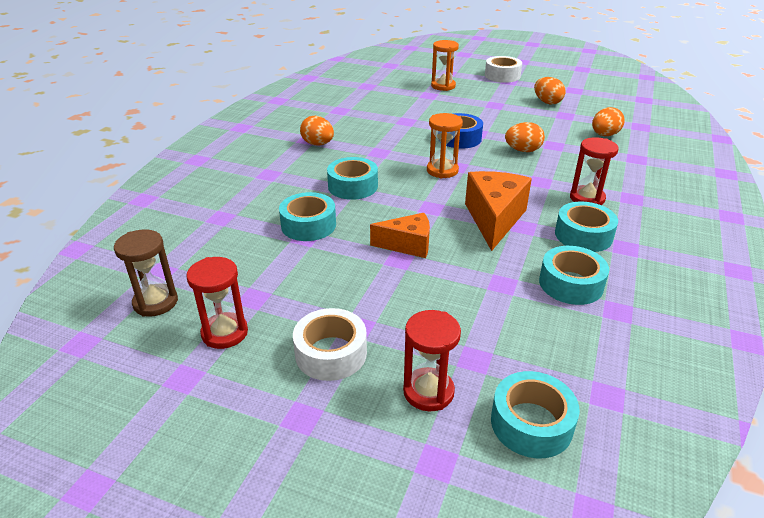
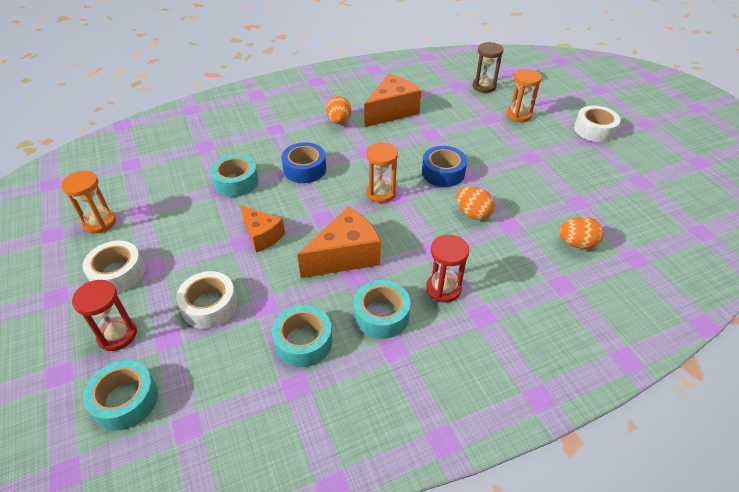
camera: 45 degrees right, 10 degrees up
brown hourglass [114,229,178,317] -> brown hourglass moved to [472,42,503,93]
red hourglass [187,257,248,349] -> orange hourglass [61,171,116,234]
turquoise tape [327,157,378,200] -> blue tape [282,142,326,183]
orange egg [534,77,565,105] -> none
none -> white tape [176,271,237,329]
none -> orange cheese [364,74,421,127]

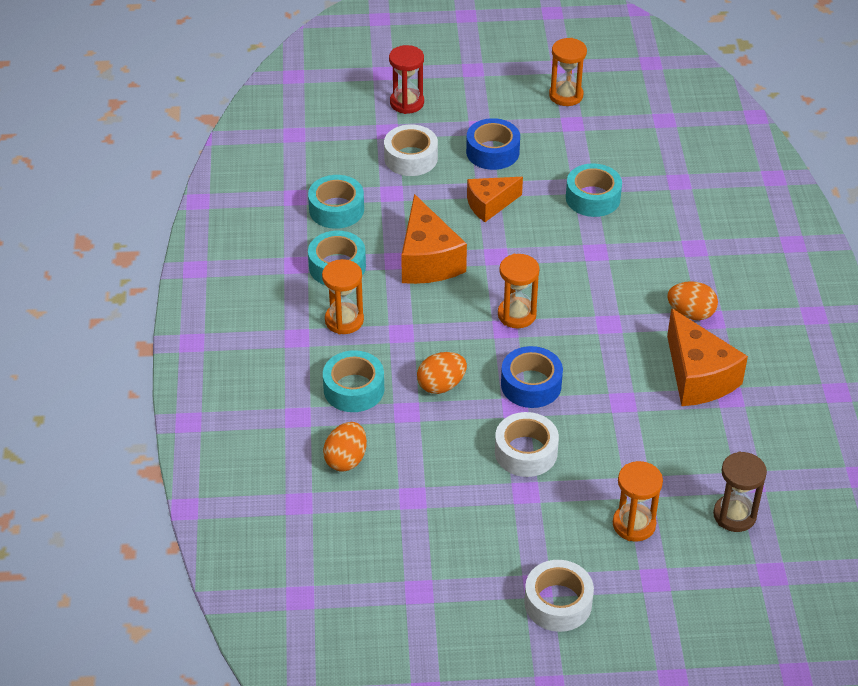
camera: 110 degrees right, 0 degrees up
white tape [83,240,145,293] -> white tape moved to [495,412,559,477]
turquoise tape [83,360,158,430] -> turquoise tape moved to [323,350,384,412]
blue tape [282,142,326,183] -> blue tape moved to [466,118,520,170]
red hourglass [426,235,469,303] -> orange hourglass [322,259,364,334]

